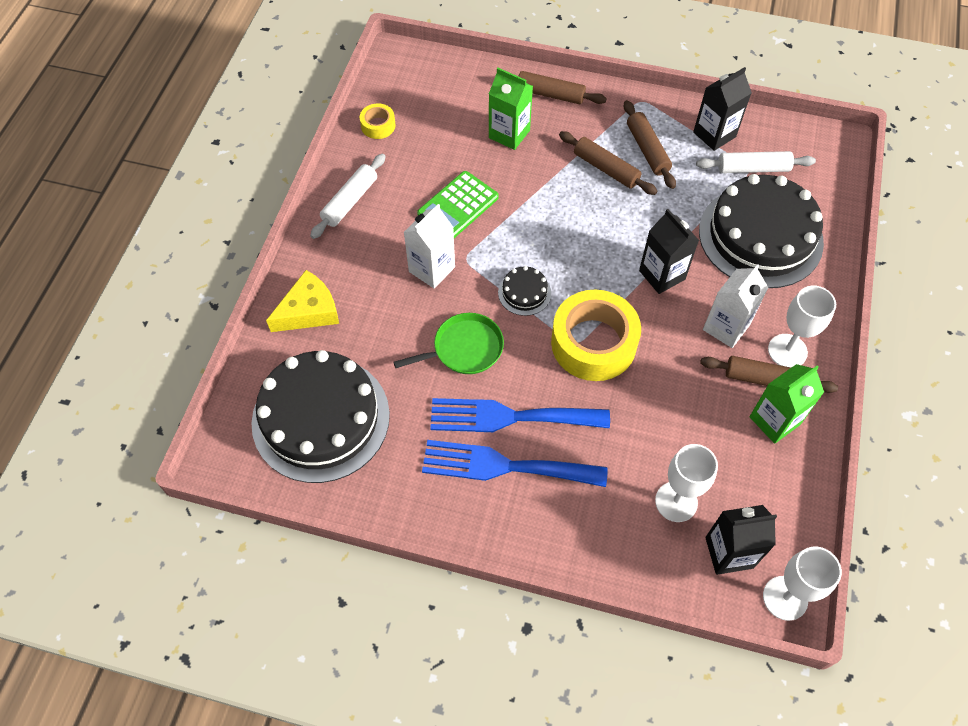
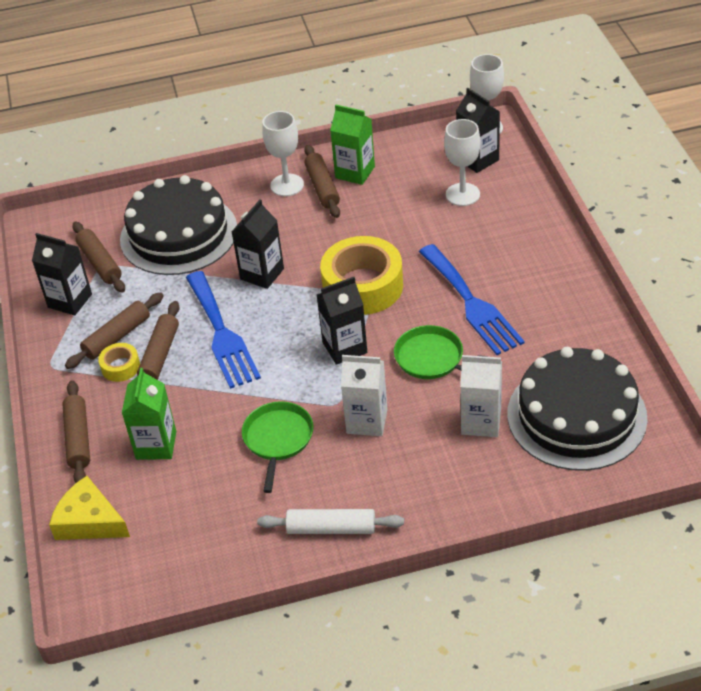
camera: 115 degrees left, 15 degrees down
yellow cheese [266,270,339,332] -> yellow cheese moved to [49,476,130,540]
yellow tape [360,103,395,139] -> yellow tape moved to [98,343,140,382]
green calculator [417,171,499,238] -> green pan [242,401,313,493]
blue fork [422,440,608,487] -> blue fork moved to [186,271,261,389]
black cake [498,266,551,316] -> black carton [317,277,367,365]
white rolling pin [696,151,816,173] -> brown rolling pin [72,221,125,293]
white carton [703,264,768,348] -> white carton moved to [460,355,502,437]

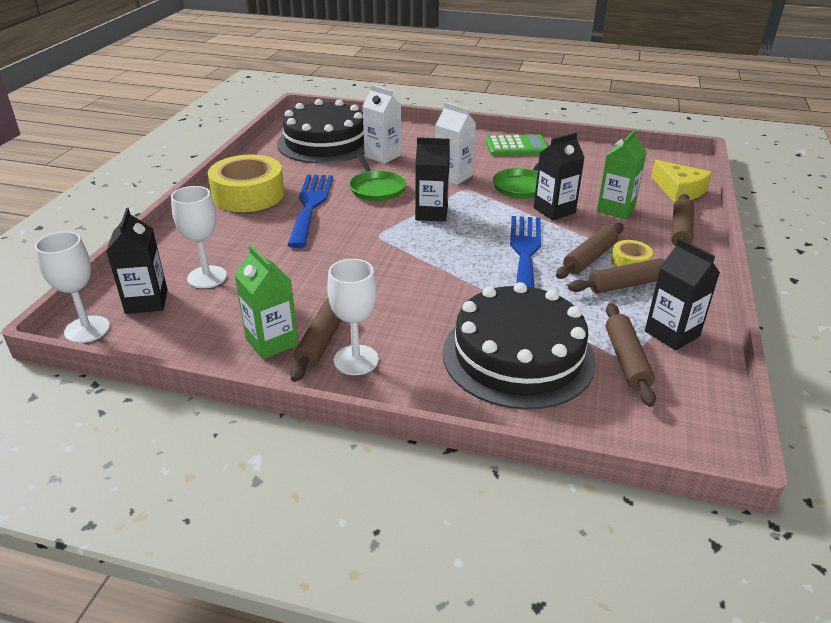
camera: 155 degrees left, 10 degrees down
black carton [232,199,284,289] -> black carton moved to [534,133,585,220]
white rolling pin [257,509,404,534] -> green calculator [486,134,548,156]
yellow tape [320,236,403,315] -> yellow tape moved to [208,154,285,212]

